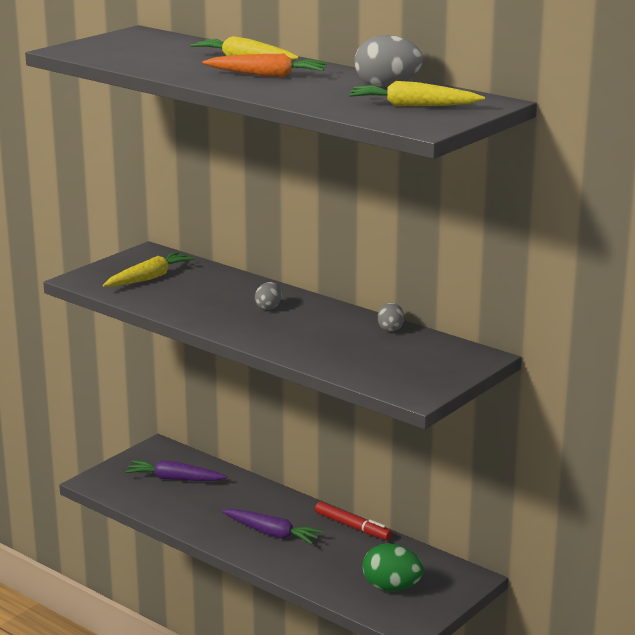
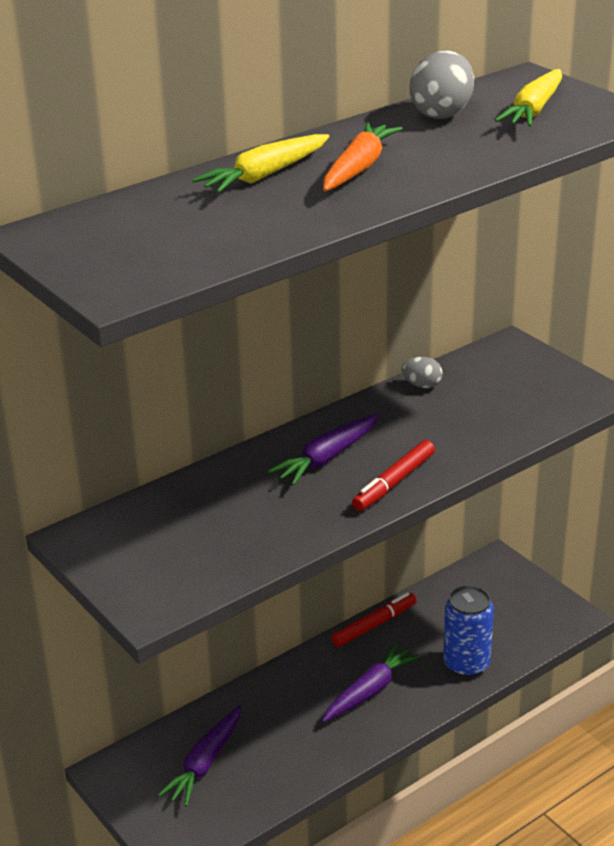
camera: 75 degrees left, 10 degrees up
yellow carrot [103,252,195,287] -> none
grey egg [255,282,282,310] -> purple carrot [268,413,380,485]
green egg [362,543,424,591] -> none
none -> red marker [352,440,435,511]
none -> blue can [443,586,494,677]

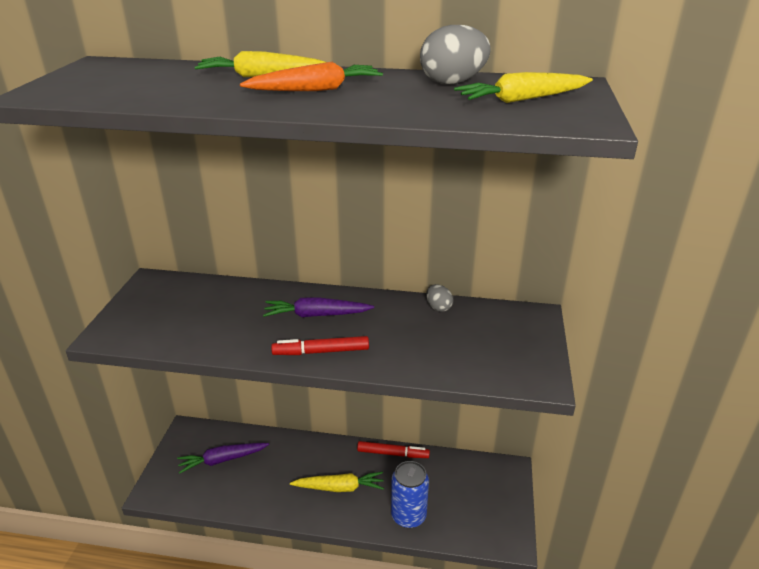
camera: 45 degrees right, 0 degrees up
purple carrot [322,643,420,722] -> yellow carrot [290,472,384,492]

